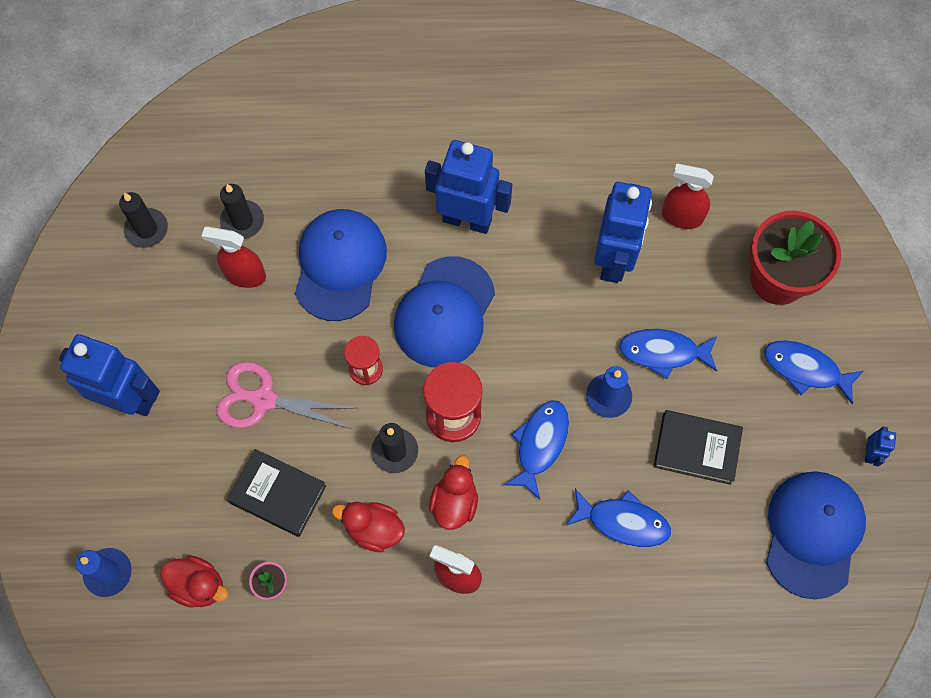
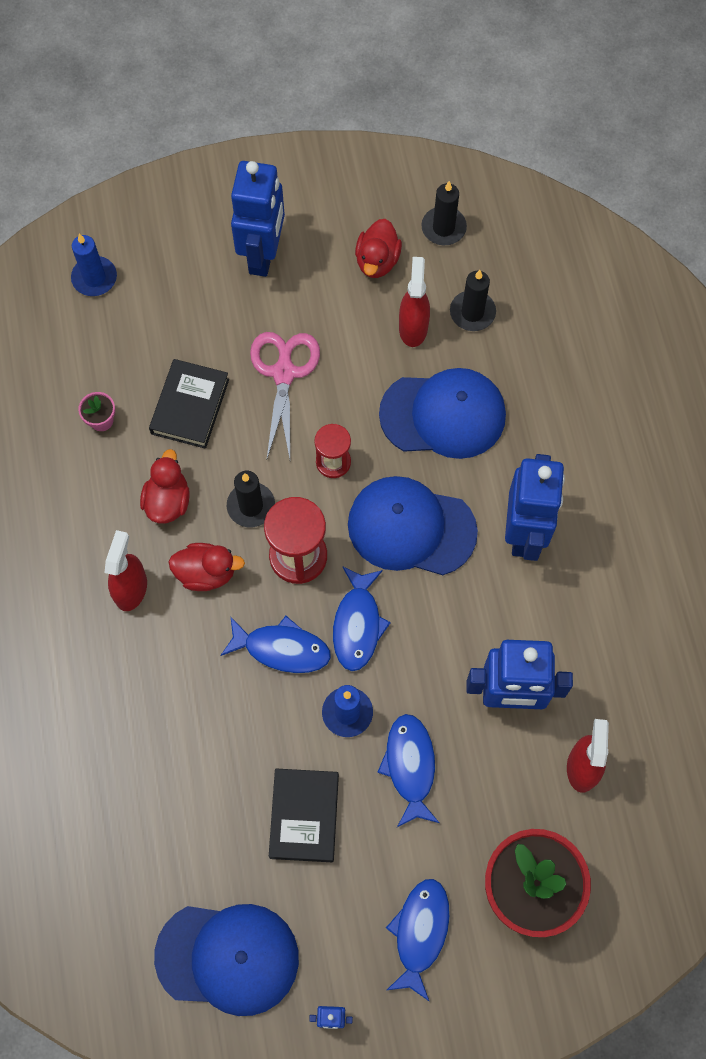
camera: 80 degrees right, 0 degrees up
red duck [160,555,228,608] -> red duck moved to [355,219,402,278]
blue fish [566,488,671,547] -> blue fish moved to [333,566,391,671]

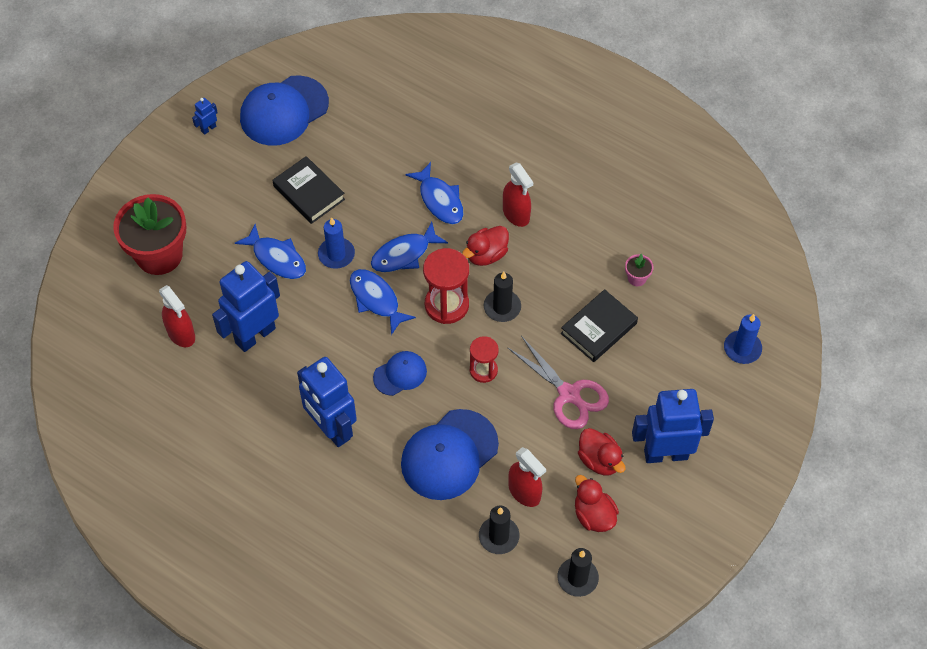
camera: 135 degrees right, 10 degrees down
red duck [140,449,190,524] -> red duck moved to [578,428,625,475]
black book [149,359,229,449] -> black book turned 75 degrees clockwise [561,289,638,362]
blue robot [231,161,285,277] -> blue robot turned 120 degrees clockwise [632,389,714,463]
blue cap [348,476,478,575] -> blue cap [373,351,427,396], size x0.54
blue fish [386,879,450,1002] -> blue fish moved to [405,162,463,224]

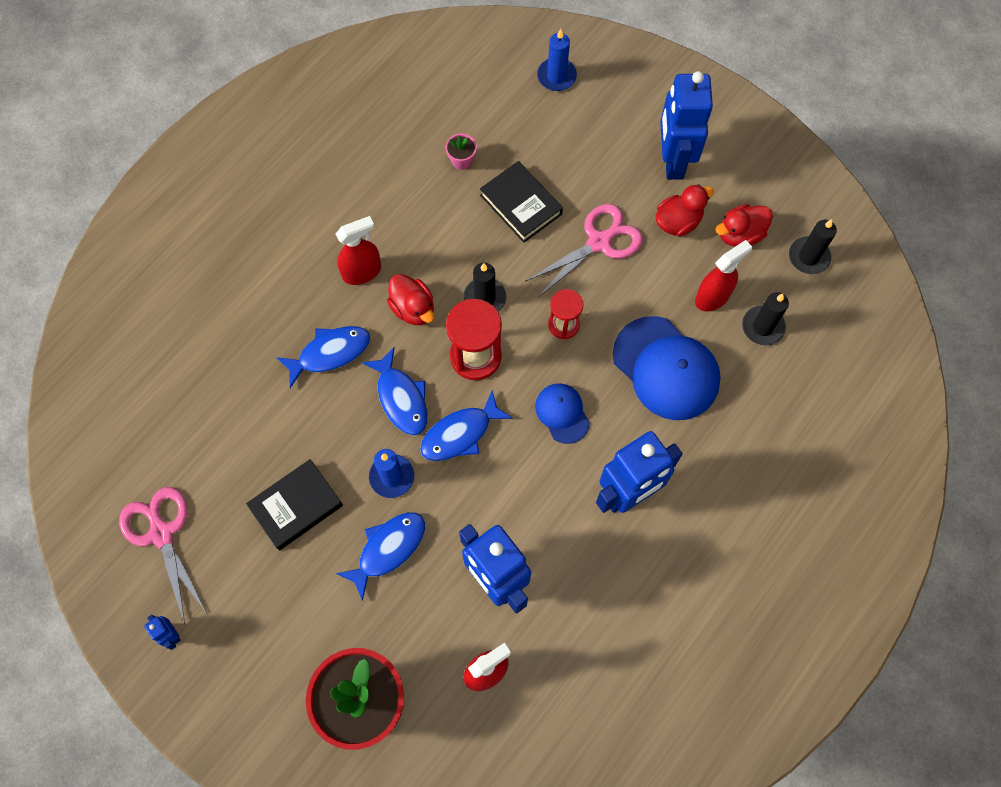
camera: 85 degrees left, 10 degrees up
blue cap [240,75,329,146] -> pink scissors [119,487,207,624]

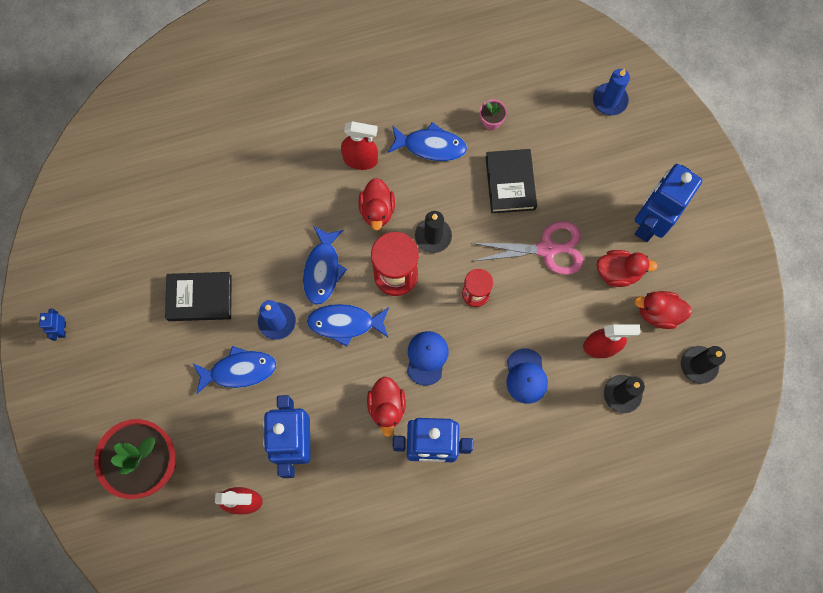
camera: 35 degrees right, 5 degrees up
pink scissors [119,487,207,624] -> none
blue fish [276,326,370,388] -> blue fish moved to [388,122,467,161]
blue cap [613,316,721,420] -> blue cap [507,348,548,404], size x0.54
none -> red duck [367,377,406,437]

